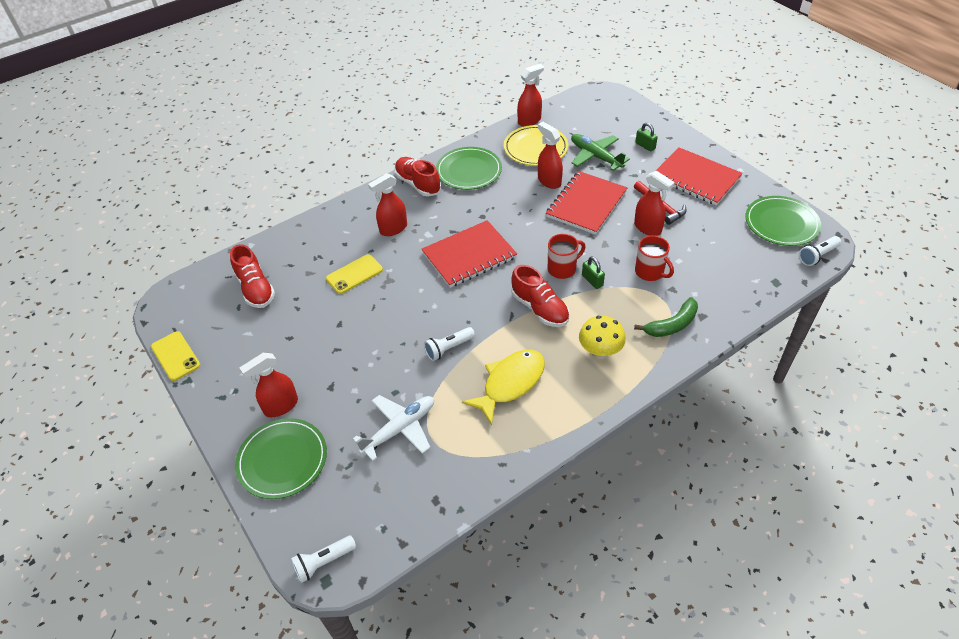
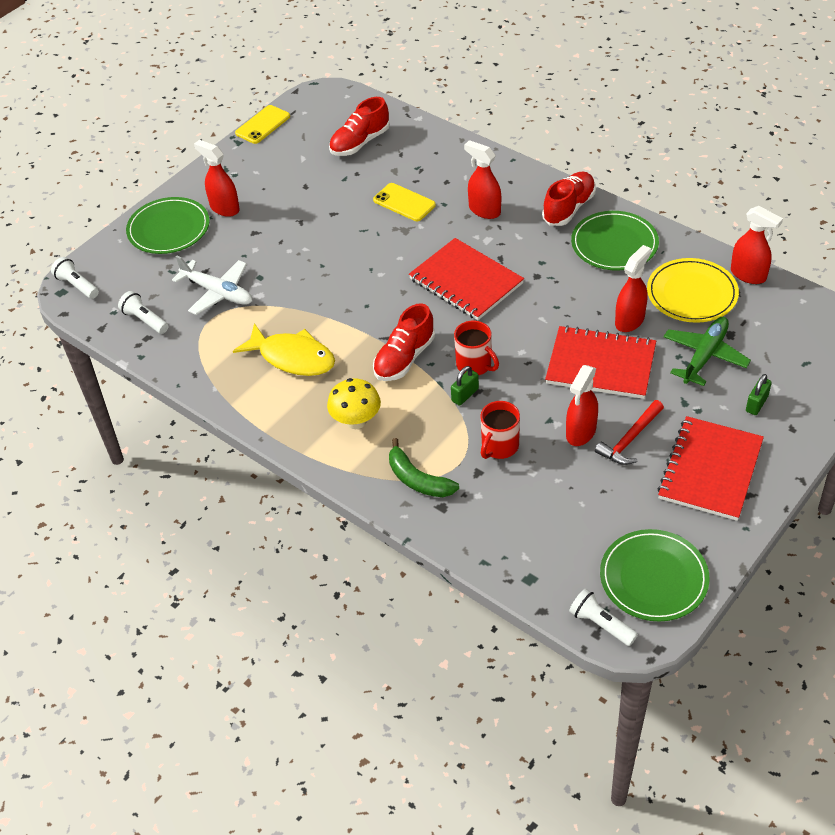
camera: 75 degrees right, 0 degrees up
white flashlight [424,327,475,361] -> white flashlight moved to [118,291,169,334]

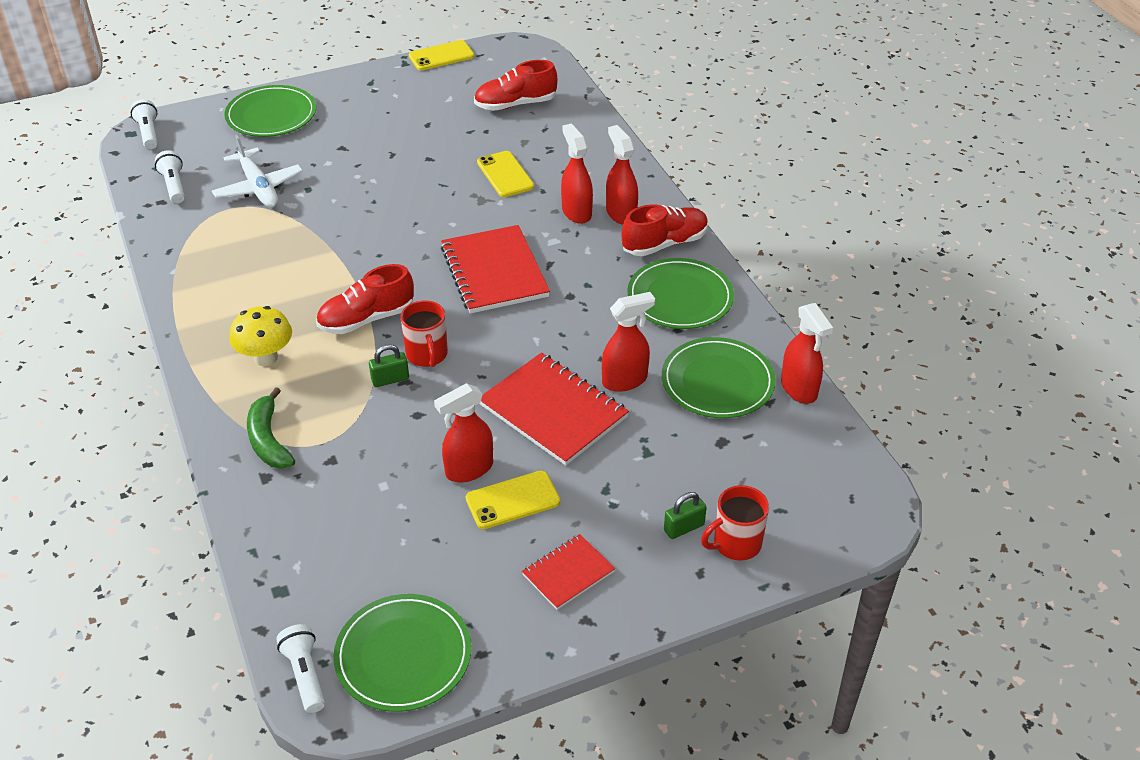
camera: 25 degrees right, 5 degrees down
red spray bottle [194,140,240,217] -> red spray bottle moved to [606,125,638,225]
yellow fish [233,323,335,376] -> none
red mug [480,401,520,459] -> red mug moved to [701,485,769,561]
red hammer [595,400,664,465] -> yellow phone [466,471,560,529]
yellow plate [647,258,739,323] -> green plate [662,337,776,418]
red notebook [657,416,764,521] -> red notebook [522,534,615,610], size x0.55
green plane [664,317,751,386] -> none

